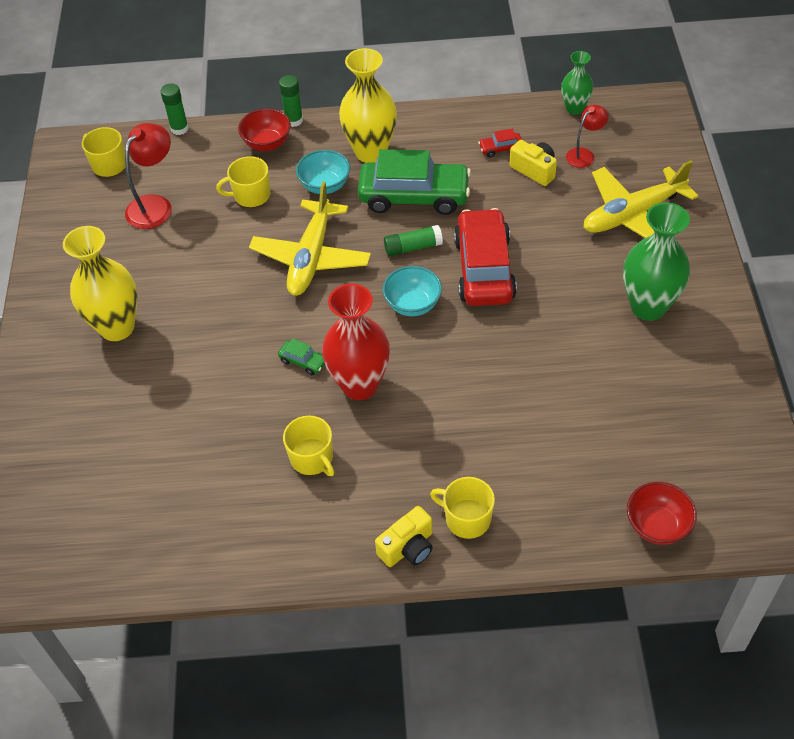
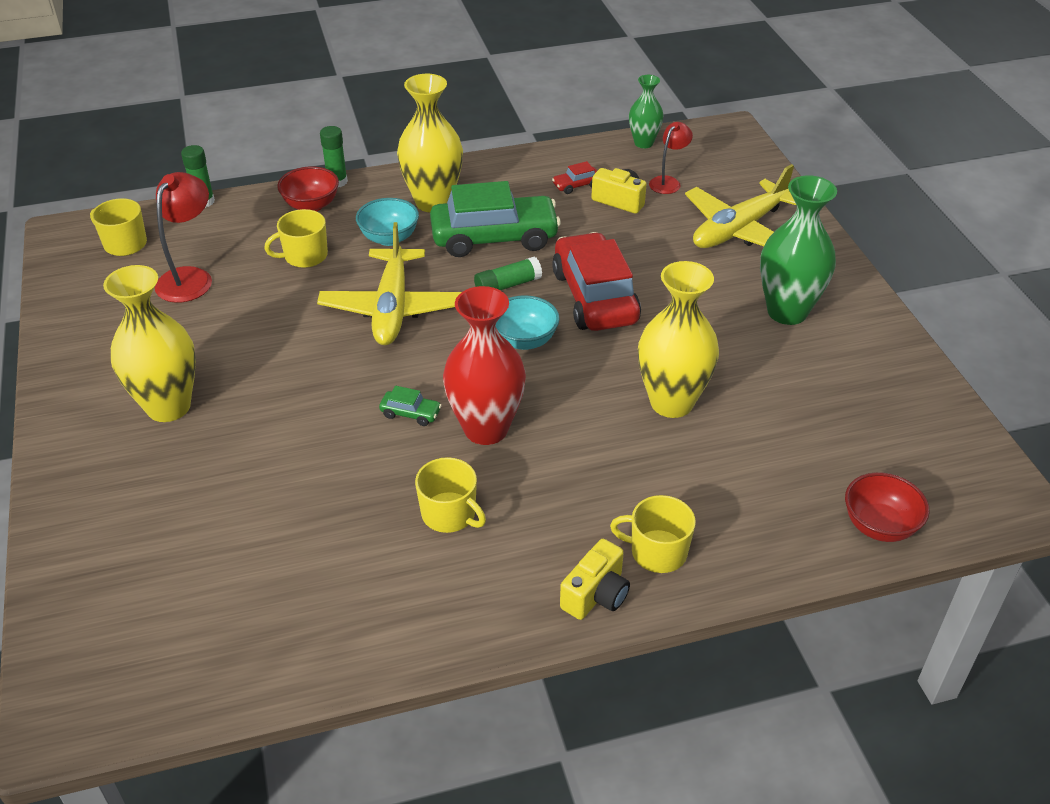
camera: 15 degrees left, 10 degrees down
none -> yellow vase [638,261,719,418]

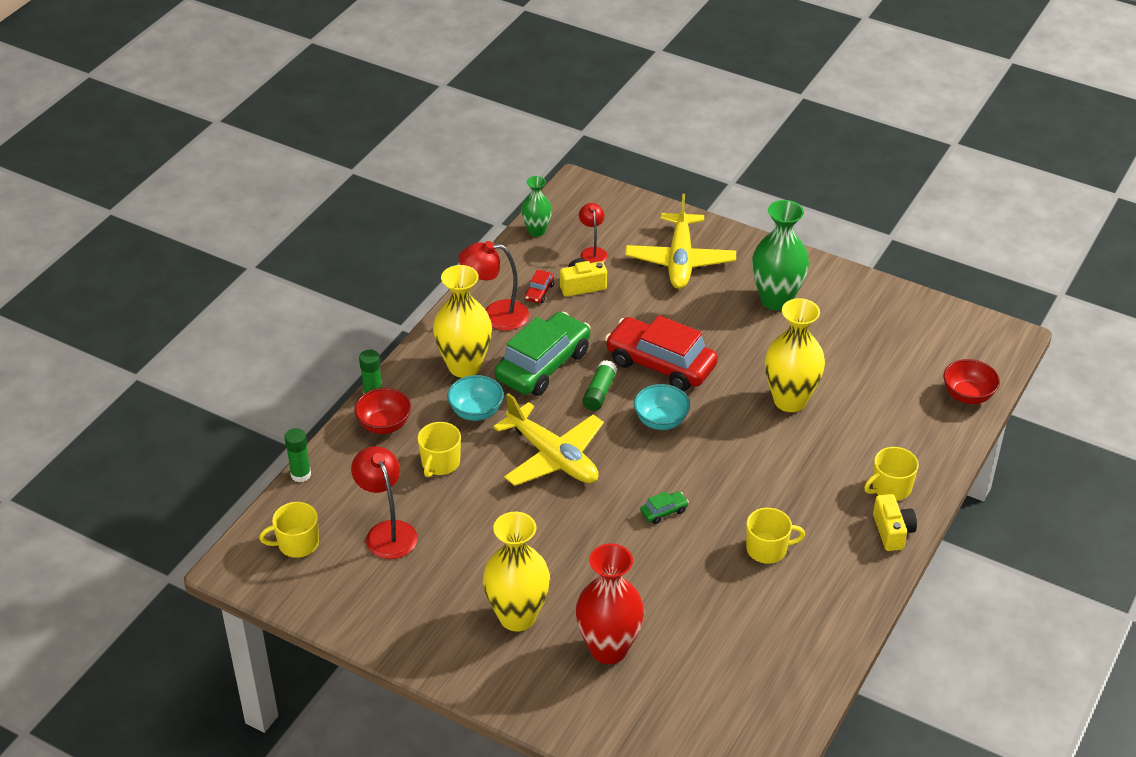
camera: 45 degrees left, 0 degrees up
red vase [443,286,526,445] -> red vase moved to [576,543,644,664]
none -> red lamp [459,241,529,331]

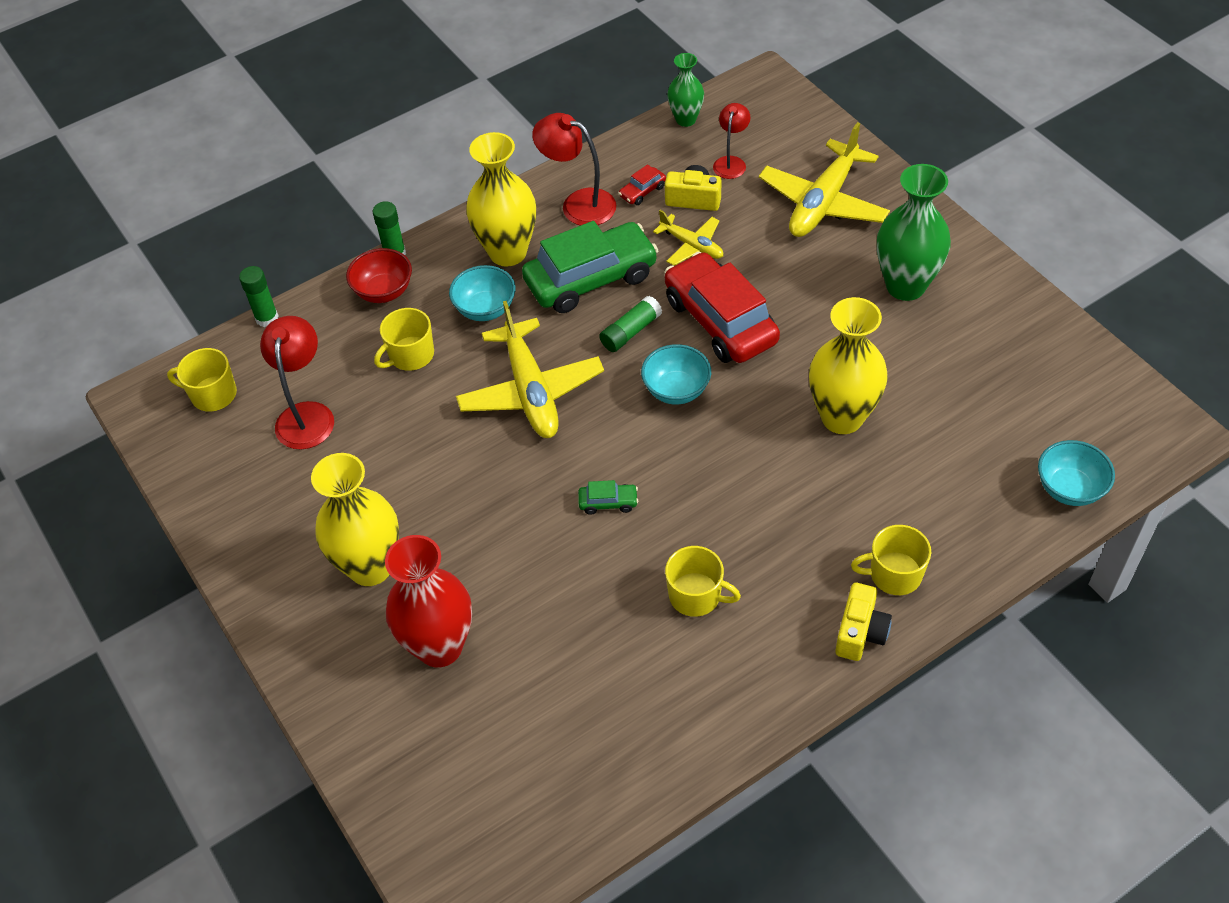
camera: 30 degrees right, 10 degrees up
red bowl [943,359,1000,404] -> turquoise bowl [1038,440,1115,506]
none -> yellow plane [653,210,723,266]

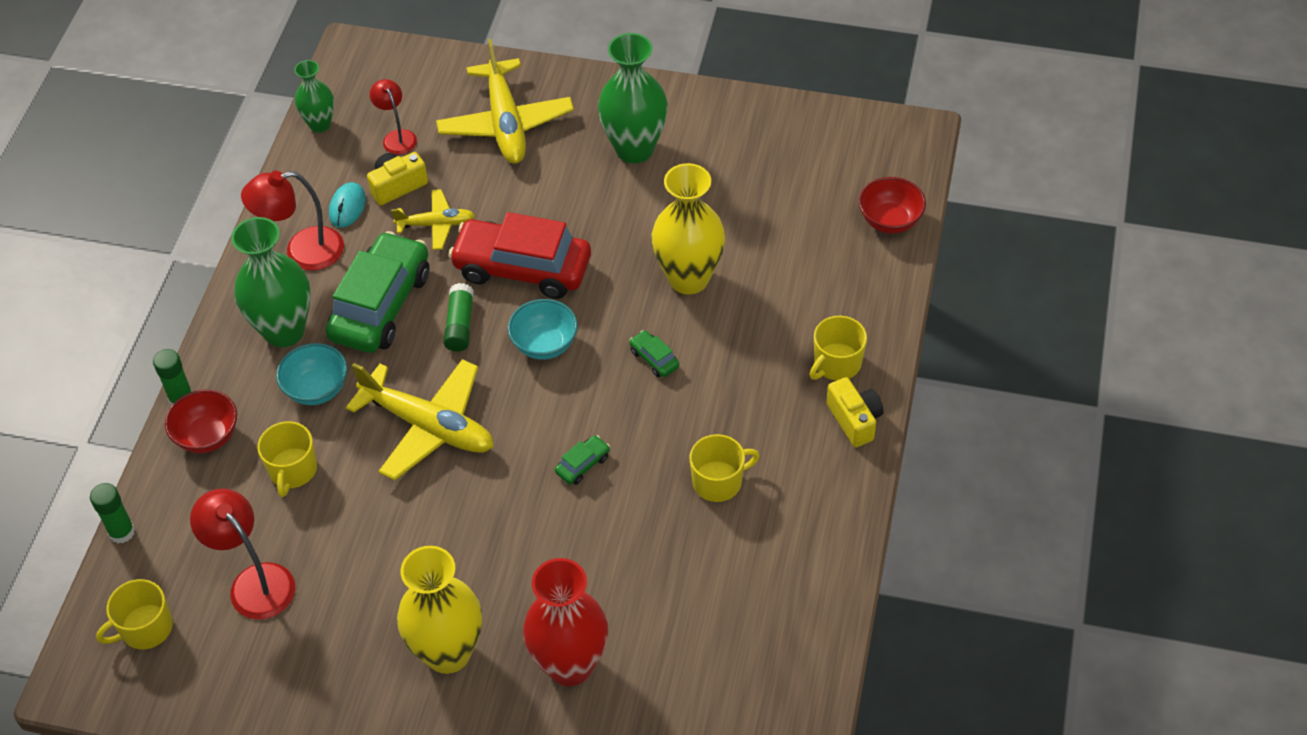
camera: 45 degrees left, 0 degrees up
yellow vase [466,132,536,267] -> green vase [231,217,311,347]
red car [618,164,666,205] -> turquoise mouse [329,182,366,228]
turquoise bowl [1038,440,1115,506] -> red bowl [859,177,926,234]
none -> green car [629,330,679,377]

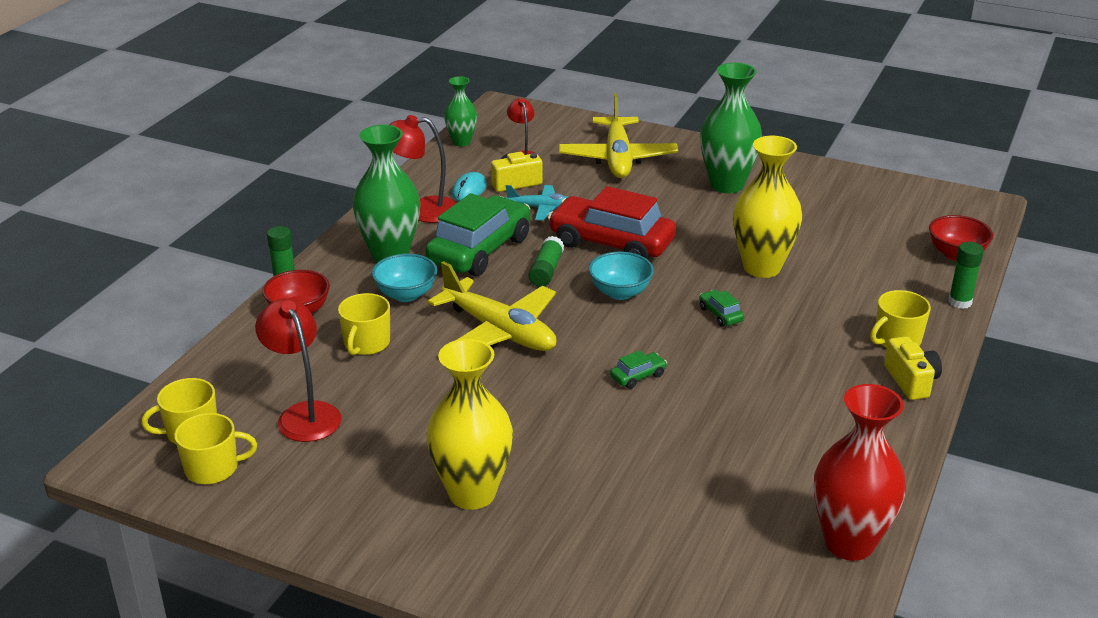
camera: 10 degrees right, 20 degrees down
green glue stick [90,483,135,543] -> green glue stick moved to [948,242,984,309]
yellow plane [391,189,475,250] -> turquoise plane [506,185,568,221]
red vase [523,558,608,686] -> red vase moved to [814,384,906,561]
yellow mug [689,434,760,502] -> yellow mug moved to [174,413,257,484]

